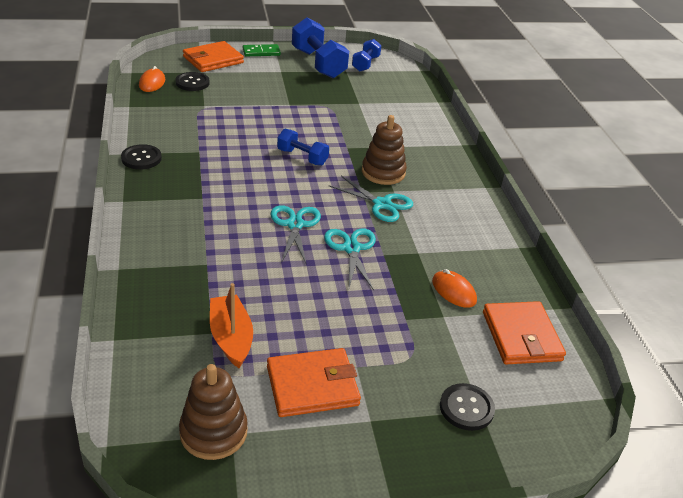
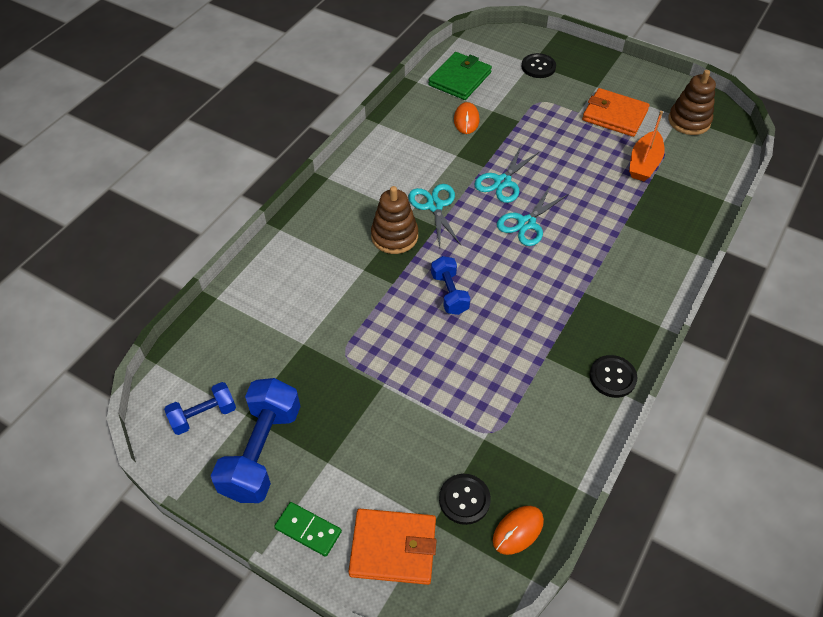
camera: 135 degrees left, 15 degrees up
orange wallet [483,301,566,364] -> green wallet [428,52,492,100]

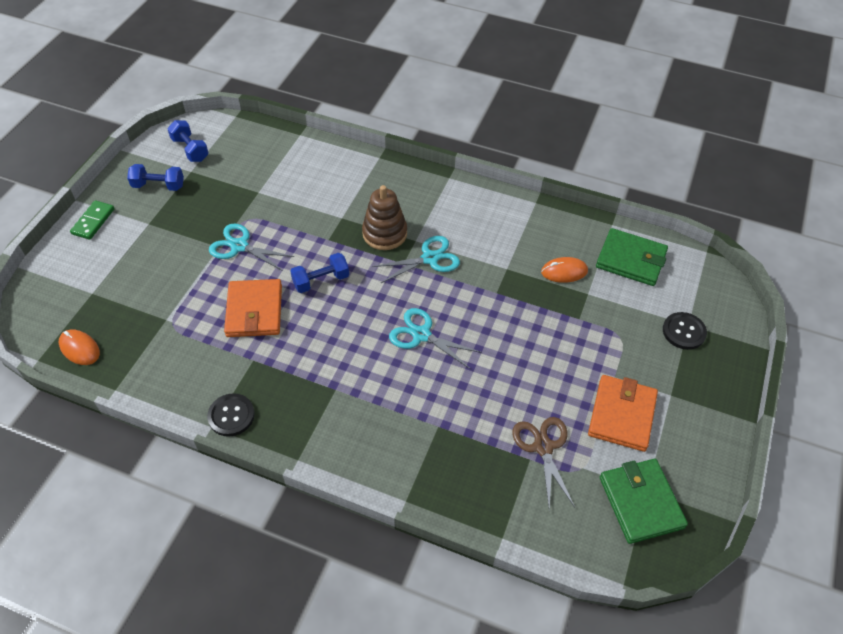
camera: 80 degrees right, 0 degrees up
blue dumbbell [211,378,301,503] -> blue dumbbell [127,164,184,191], size x0.57
orange wallet [348,509,437,585] -> orange wallet moved to [224,279,282,337]
black button [439,474,491,525] -> none
turquoise scissors [474,146,539,203] -> turquoise scissors moved to [209,224,294,271]
orange boat [629,111,665,181] -> brown scissors [512,417,575,510]
brown stacking toy [668,70,716,135] -> green wallet [600,459,688,544]

